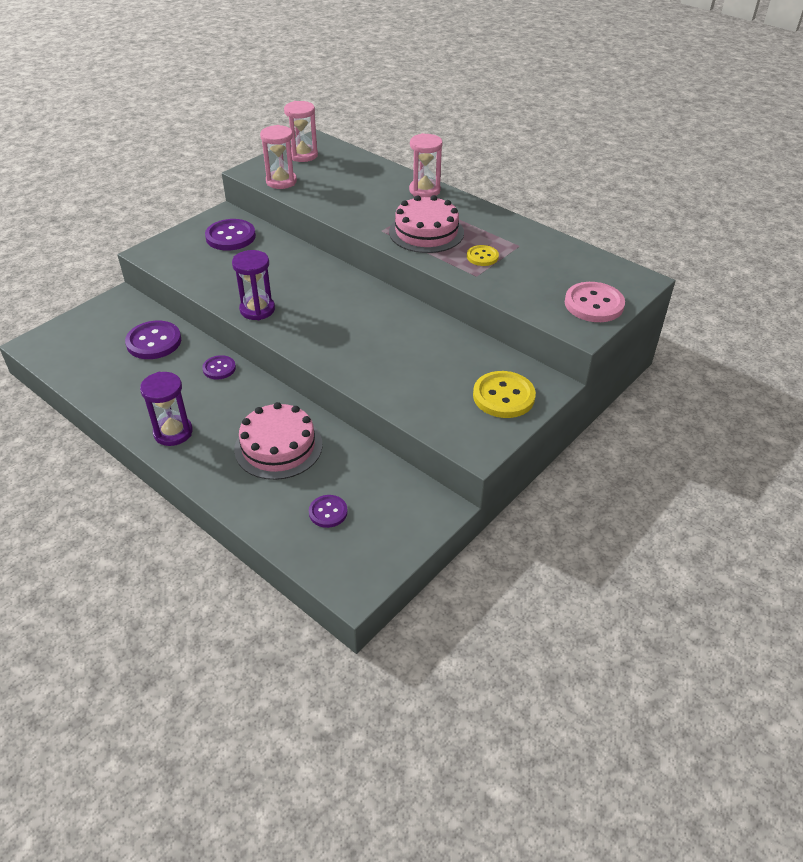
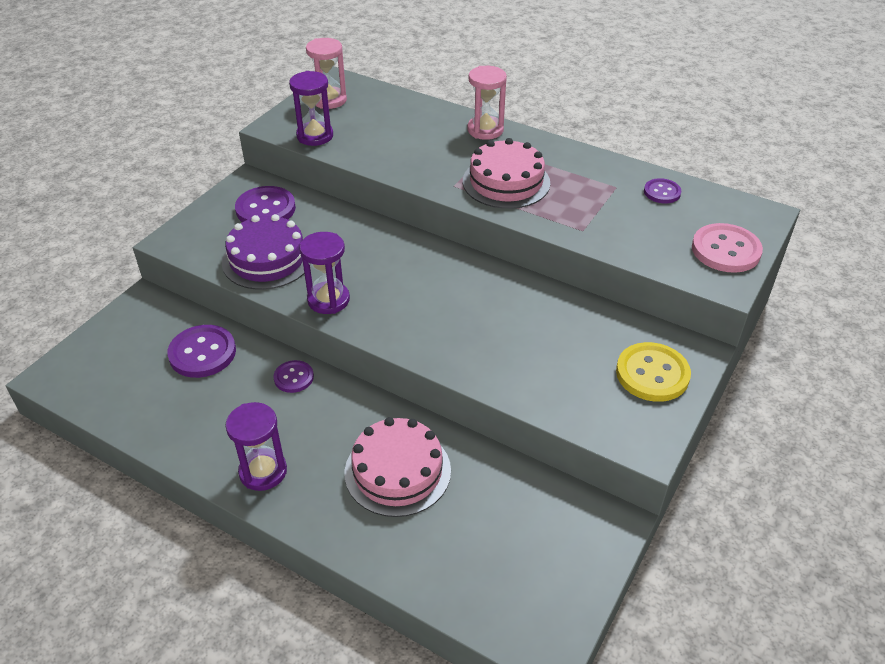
camera: 10 degrees left, 0 degrees up
pink hourglass [260,125,297,189] -> purple hourglass [289,71,333,146]
purple button [309,495,348,528] -> purple button moved to [644,178,681,204]
yellow button [467,245,499,266] -> none
none -> purple cake [222,214,304,290]

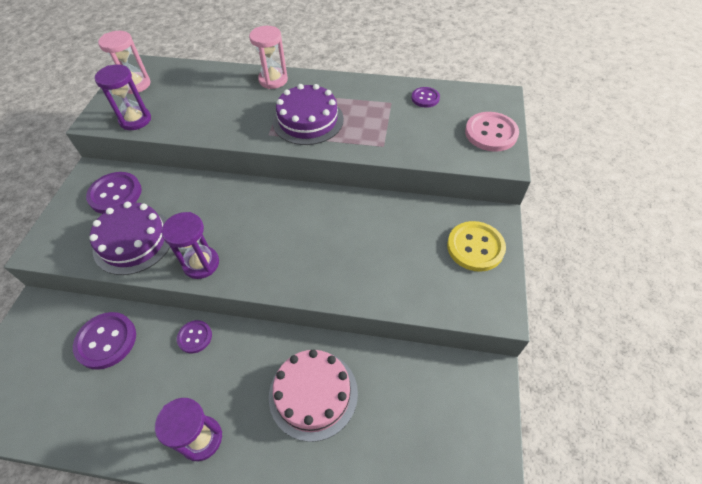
camera: 20 degrees left, 10 degrees up
pink cake [463,138,550,209] -> purple cake [273,84,344,145]

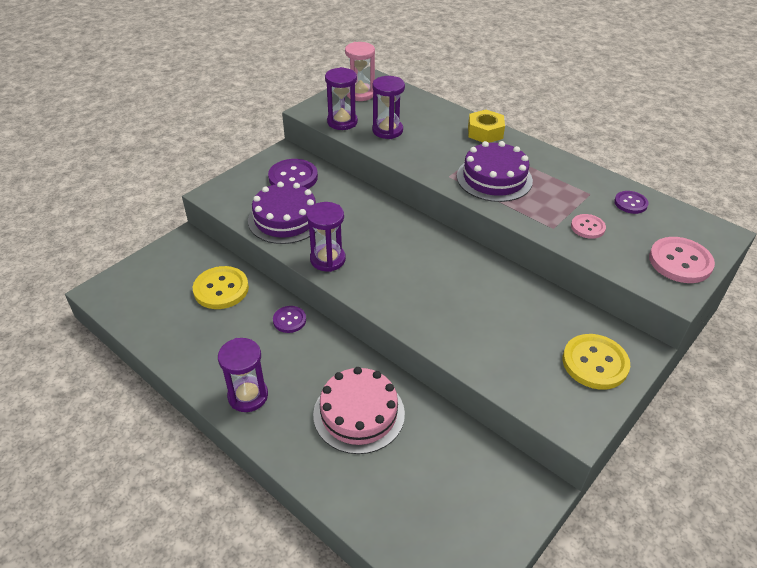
camera: 30 degrees right, 10 degrees down
purple button [73,312,136,370] -> yellow button [193,266,249,309]
pink hourglass [249,26,288,89] -> yellow nut [468,110,505,143]
none -> purple hourglass [372,76,405,139]
none -> pink button [571,214,606,239]

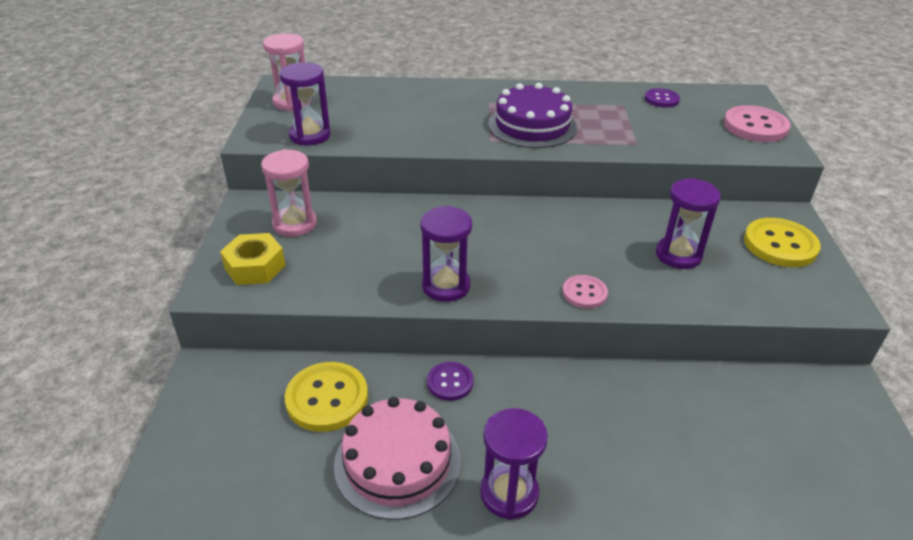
camera: 40 degrees left, 5 degrees down
purple cake [248,182,316,244] -> none
purple button [268,159,318,189] -> pink hourglass [261,149,317,237]
pink cake [313,367,405,454] -> pink cake moved to [334,397,461,520]
purple hourglass [372,76,405,139] -> purple hourglass moved to [656,178,721,269]
yellow nut [468,110,505,143] -> yellow nut moved to [220,233,286,285]
pink button [571,214,606,239] -> pink button moved to [562,275,608,309]

